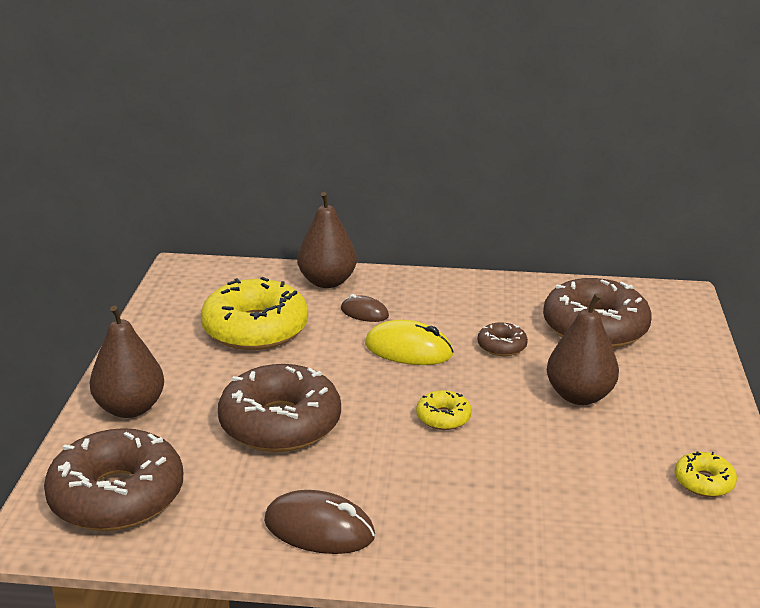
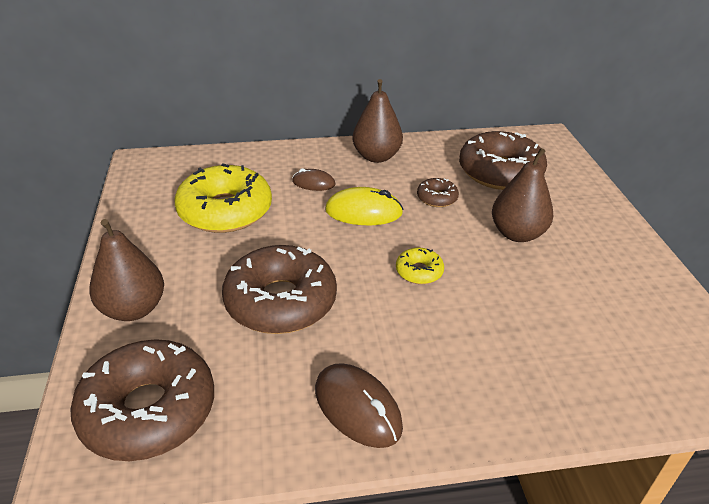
camera: 15 degrees left, 10 degrees up
brown mouse [264,490,375,554] -> brown mouse turned 45 degrees clockwise [315,363,403,448]
brown pear [297,192,357,288] -> brown pear moved to [352,79,403,163]
yellow donut [675,451,737,497] -> none

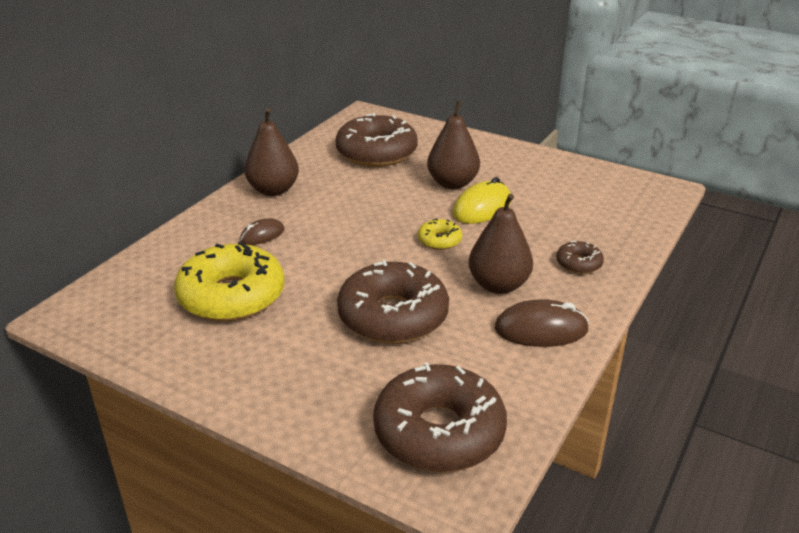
camera: 50 degrees left, 5 degrees down
brown pear [89,219,164,321] -> brown pear moved to [469,194,533,294]
yellow mouse [325,187,403,225] -> yellow mouse moved to [453,177,511,224]
brown donut [417,178,459,207] -> brown donut moved to [556,240,604,274]

